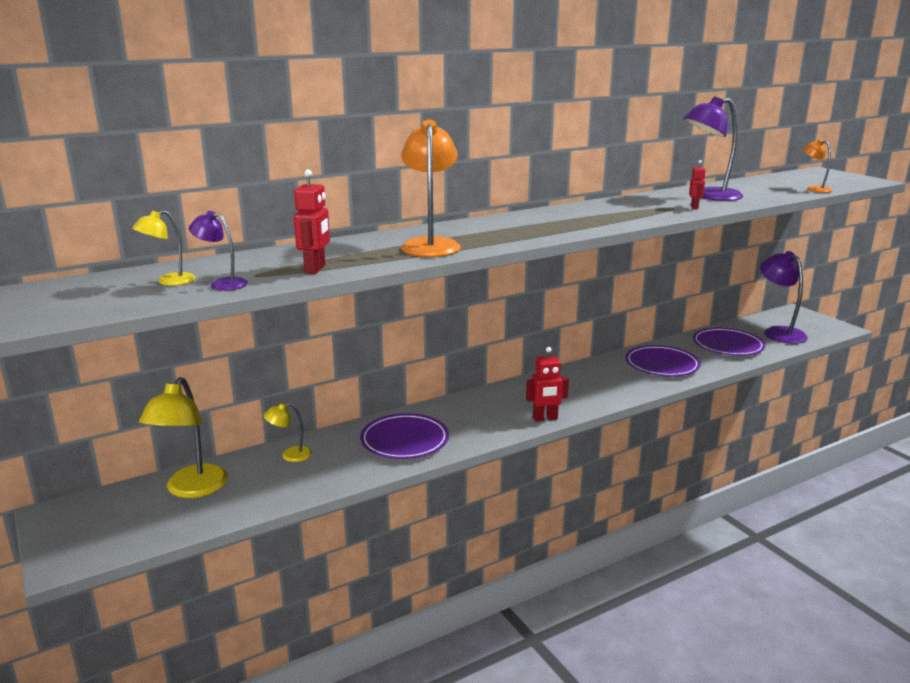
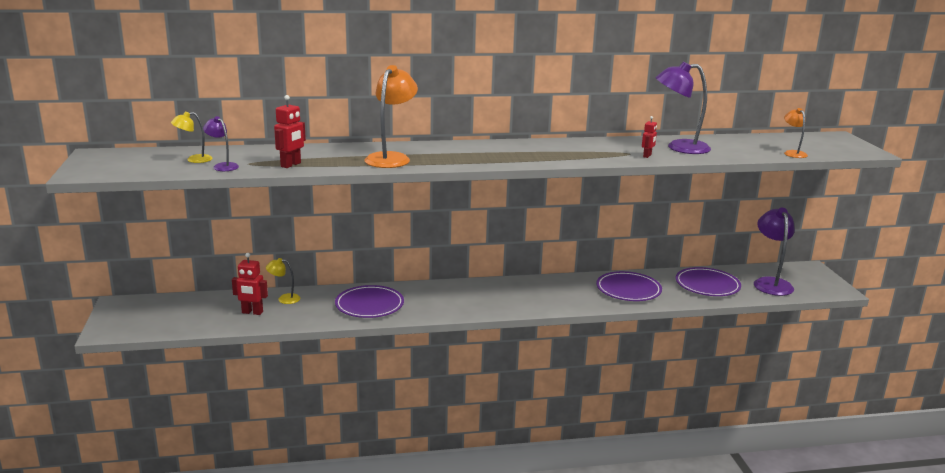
camera: 20 degrees right, 0 degrees up
yellow lamp [139,377,228,498] -> none
red robot [526,347,569,422] -> red robot moved to [232,253,268,315]

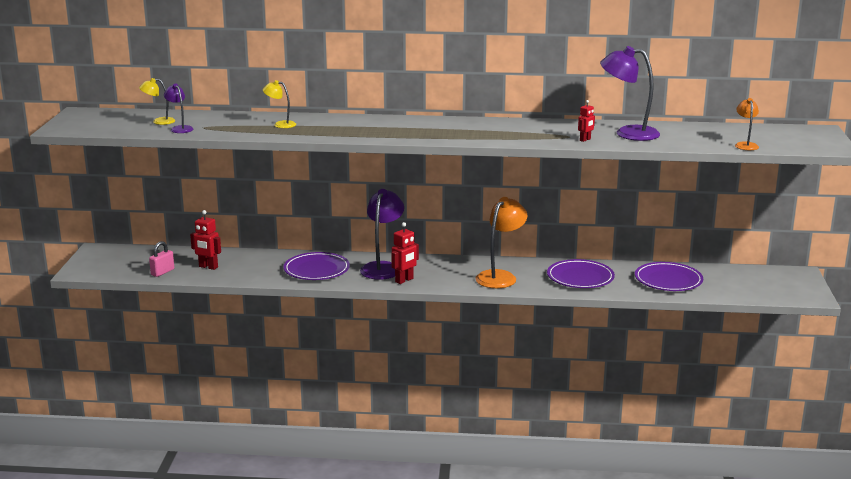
camera: 15 degrees right, 0 degrees up
yellow lamp [266,258,300,304] -> yellow lamp moved to [263,80,296,128]
red robot [274,95,306,168] -> red robot moved to [391,222,419,284]
orange lamp [364,65,418,168] -> orange lamp moved to [475,197,528,288]
purple lamp [754,208,795,296] -> purple lamp moved to [360,189,404,280]
none -> pink padlock [149,241,174,277]

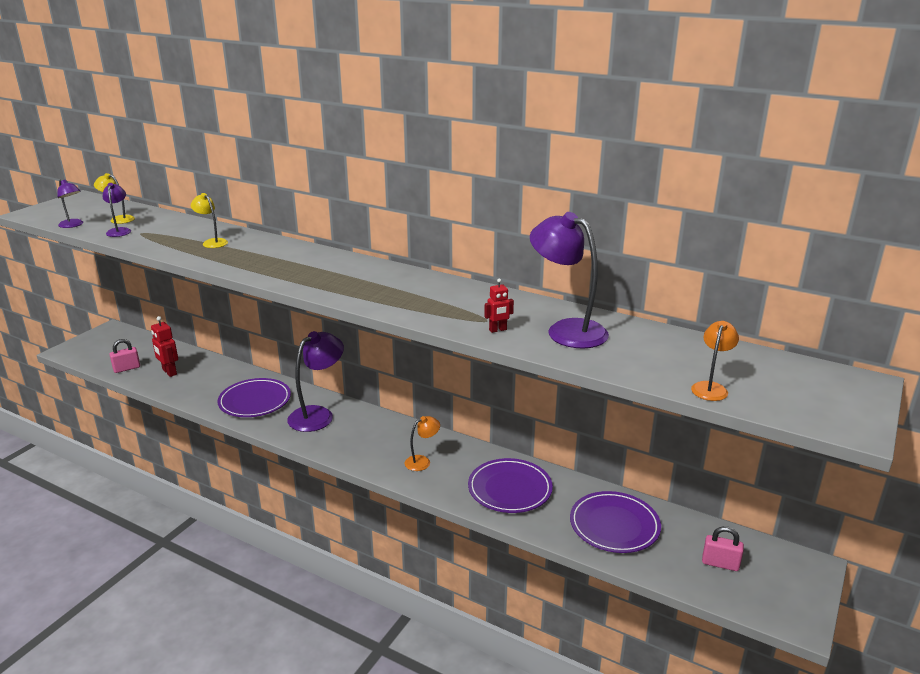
camera: 25 degrees right, 5 degrees up
red robot [391,222,419,284] -> none
orange lamp [475,197,528,288] -> orange lamp [405,416,440,471], size x0.53
none -> purple lamp [57,179,83,228]
none -> pink padlock [702,526,744,571]

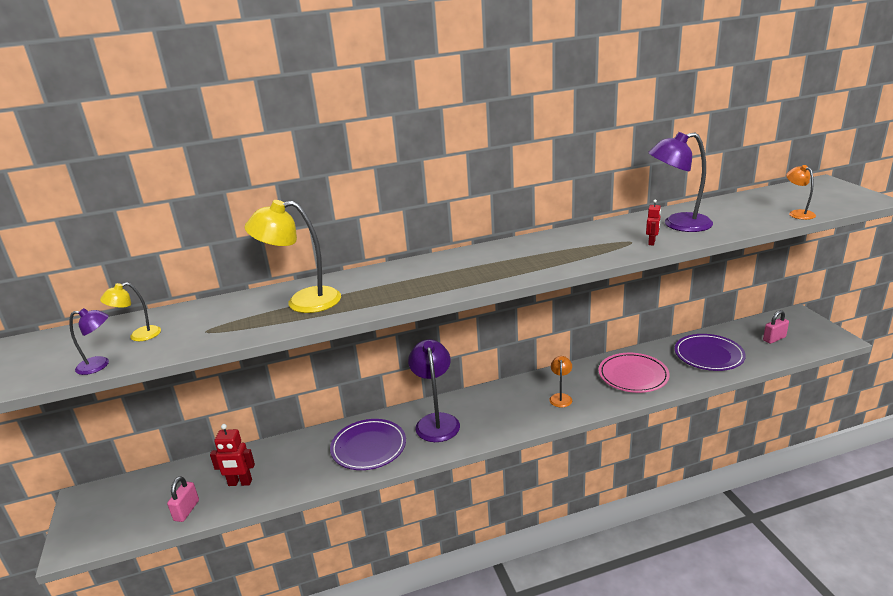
camera: 45 degrees left, 0 degrees up
purple lamp [103,183,131,237] -> none
yellow lamp [191,193,228,248] -> yellow lamp [244,200,341,313], size x1.90
purple plate [468,458,553,513] -> pink plate [598,353,670,393]

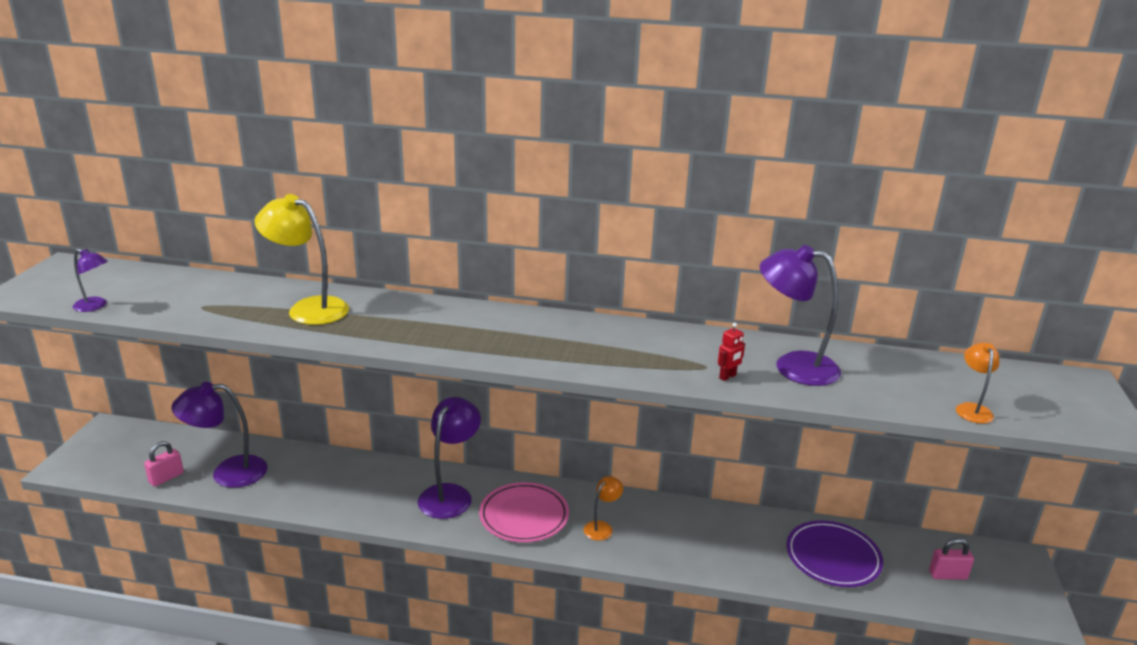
camera: 25 degrees right, 0 degrees up
yellow lamp [100,282,161,341] -> none
red robot [210,424,255,486] -> purple lamp [172,382,268,488]
purple plate [330,419,406,470] -> none
pink plate [598,353,670,393] -> pink plate moved to [479,482,569,542]

